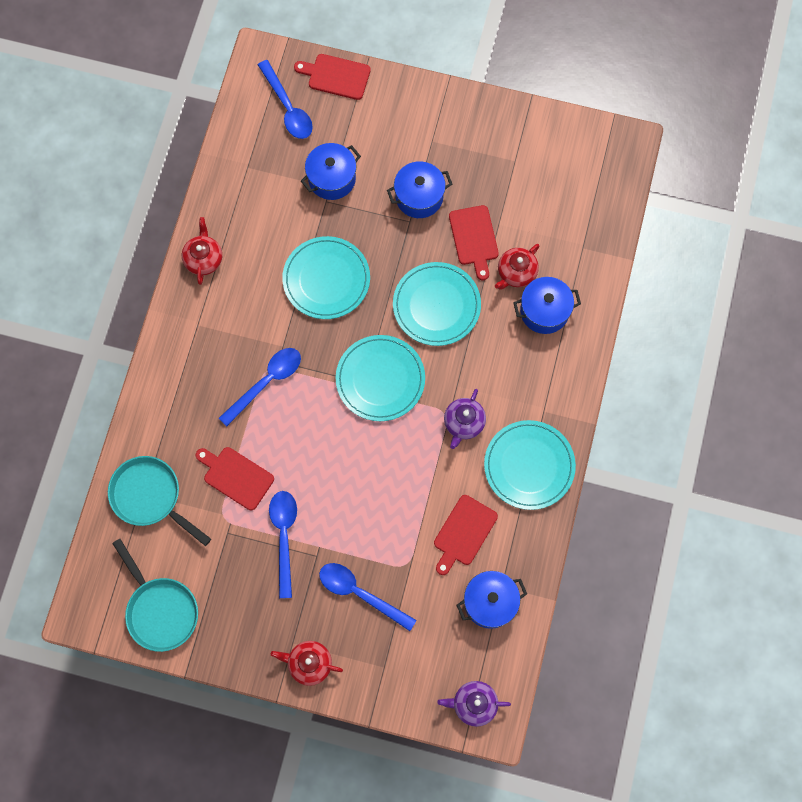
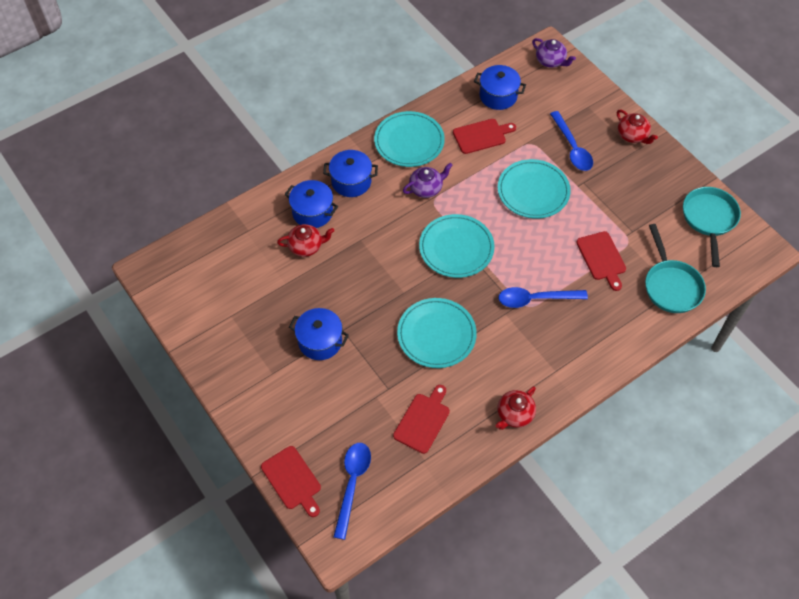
camera: 140 degrees left, 15 degrees down
blue spoon [269,491,297,598] -> none
blue pot [301,143,361,200] -> blue pot moved to [323,150,378,197]
turquoise plate [393,262,481,346] -> turquoise plate moved to [498,159,571,219]
red cutting board [449,205,499,280] -> red cutting board moved to [393,385,450,454]

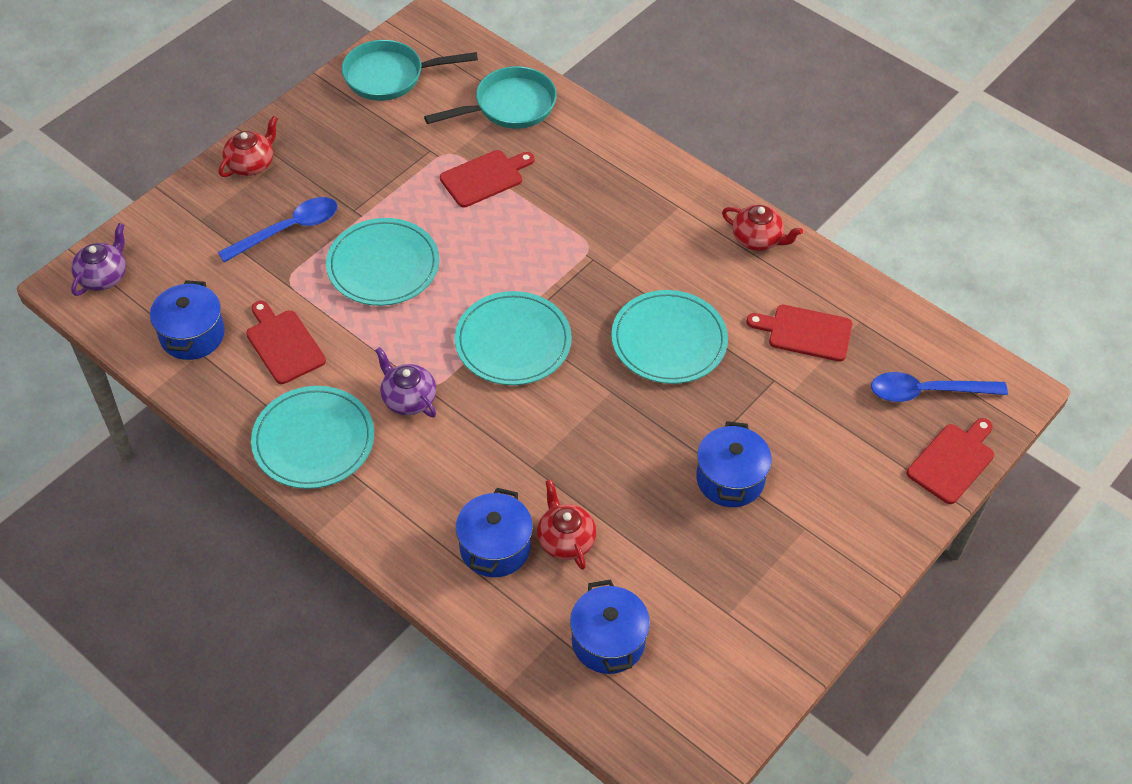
camera: 105 degrees left, 5 degrees down
blue pot [323,150,378,197] -> blue pot moved to [570,580,650,674]
blue spoon [498,287,588,308] -> none

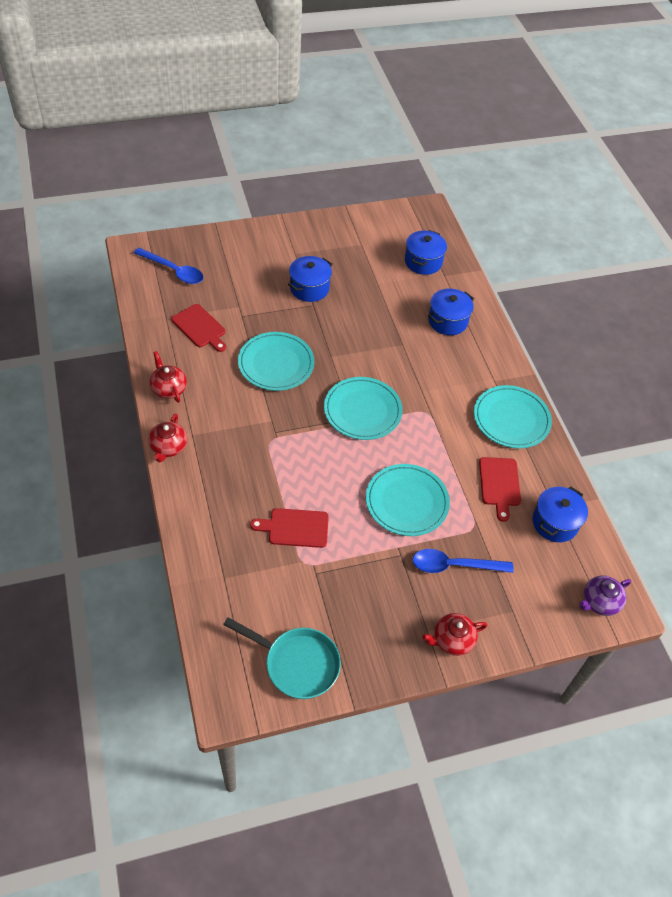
camera: 150 degrees left, 0 degrees up
purple teapot [375,347,436,417] -> none
turquoise pan [424,66,557,129] -> none
red teapot [537,479,596,570] -> red teapot moved to [148,414,187,462]
red cutting board [907,418,994,504] -> none

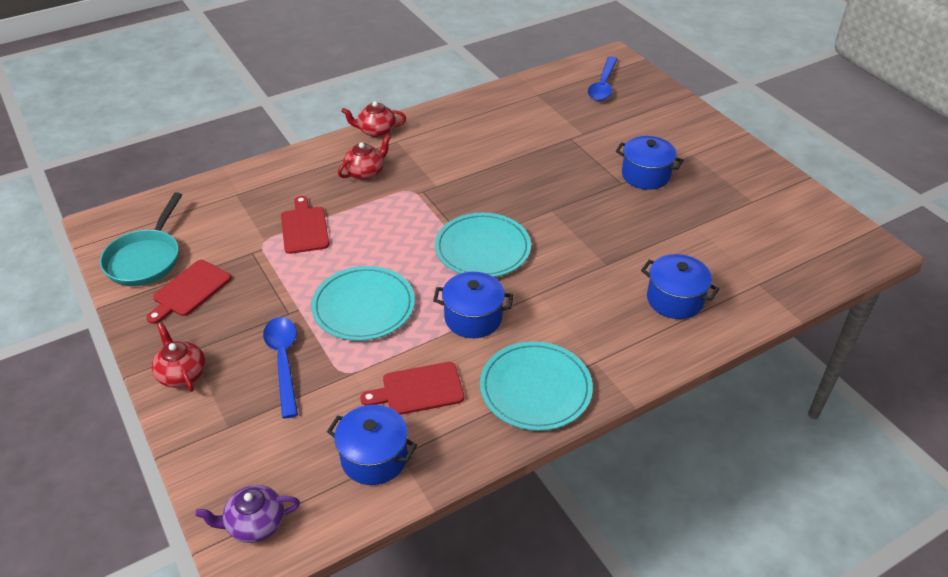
camera: 80 degrees right, 10 degrees down
red teapot [150,351,187,403] -> red teapot moved to [338,135,391,180]
red cutting board [171,304,226,352] -> red cutting board moved to [146,260,231,324]
turquoise plate [238,332,314,391] -> none
blue pot [405,230,447,275] -> blue pot moved to [433,272,513,338]
purple teapot [580,575,631,616] -> purple teapot turned 60 degrees counterclockwise [195,485,300,543]

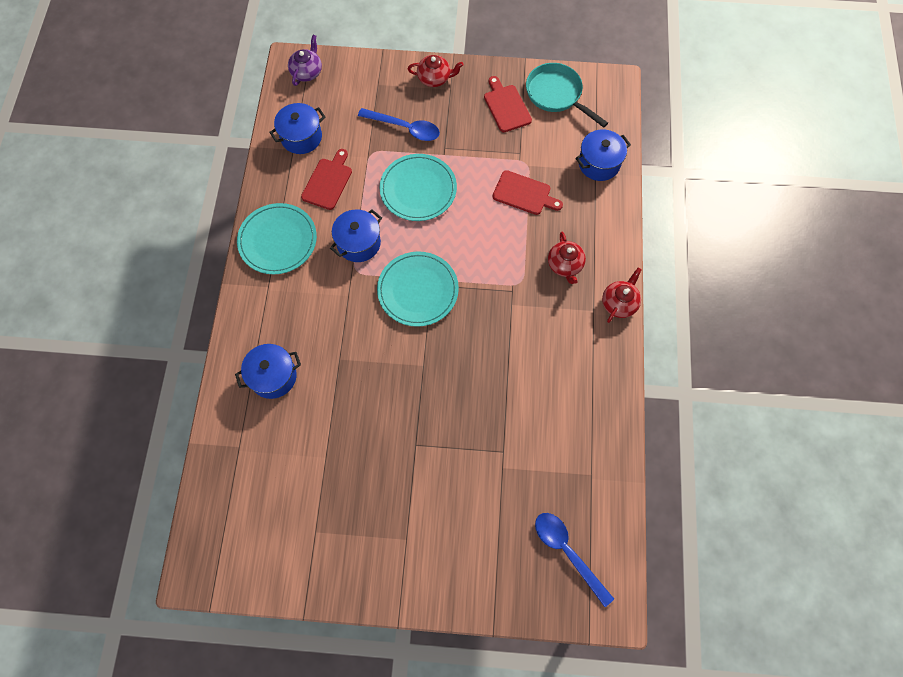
camera: 125 degrees right, 25 degrees up
blue pot [616,136,683,190] -> blue pot moved to [575,129,631,181]

